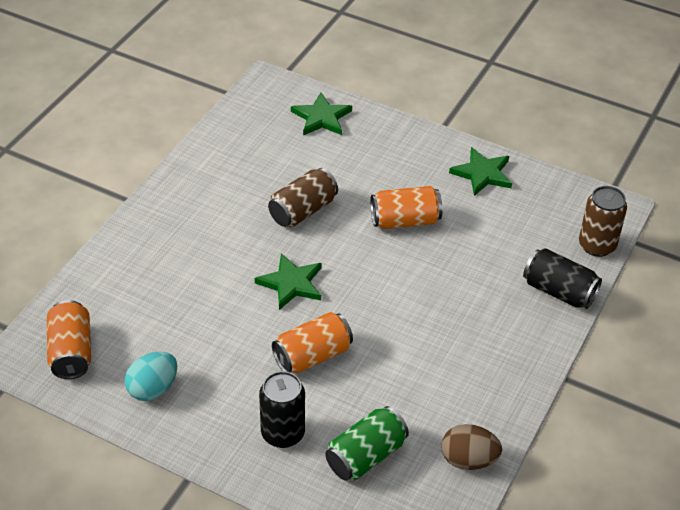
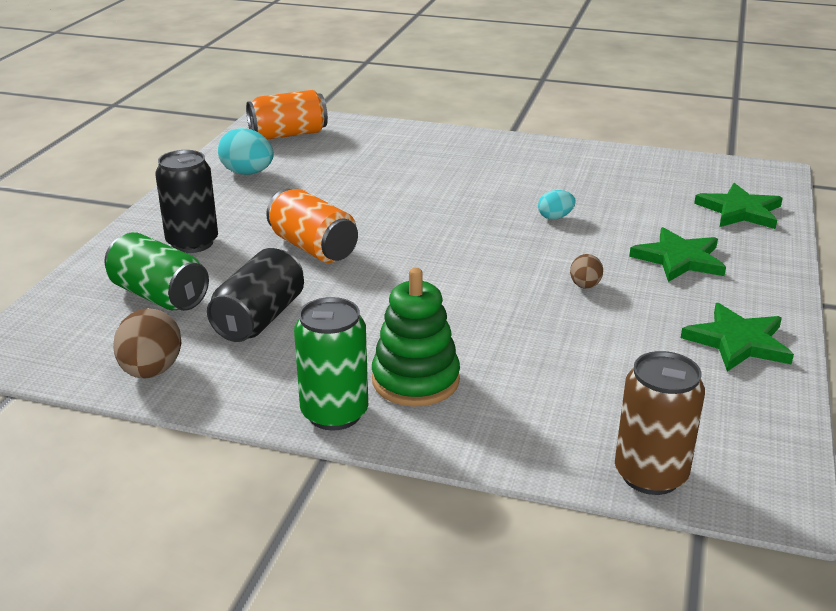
camera: 80 degrees right, 15 degrees down
green star [255,253,322,310] -> green star moved to [629,227,726,282]
brown can [268,168,338,227] -> turquoise egg [538,190,576,220]
orange can [370,186,443,229] -> brown egg [570,254,603,289]
black can [523,248,602,309] -> black can moved to [207,248,304,342]
none -> green can [294,297,368,431]
none -> green stacking toy [372,268,460,406]

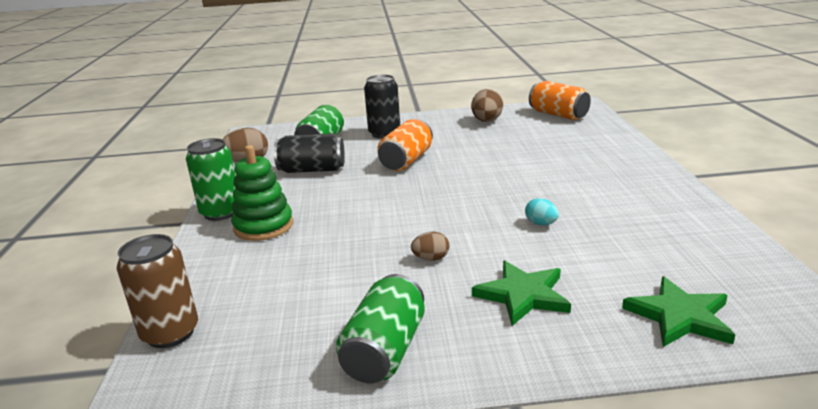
camera: 70 degrees right, 5 degrees down
turquoise egg [218,128,274,175] -> brown egg [471,89,503,122]
green star [681,303,794,372] -> green can [336,274,425,383]

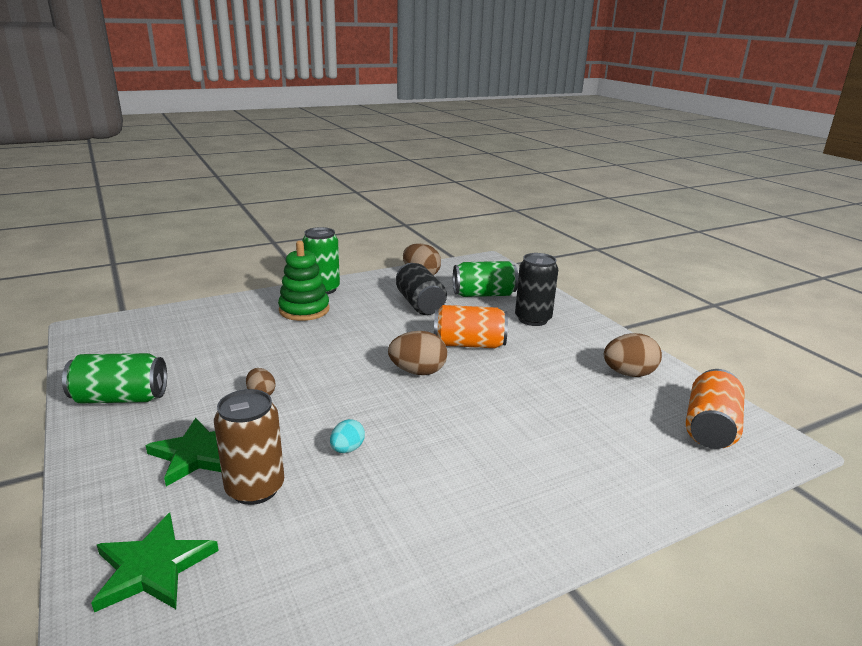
camera: 65 degrees right, 0 degrees up
brown can [117,234,198,348] -> brown can moved to [214,389,284,505]
none -> brown egg [388,331,447,375]

